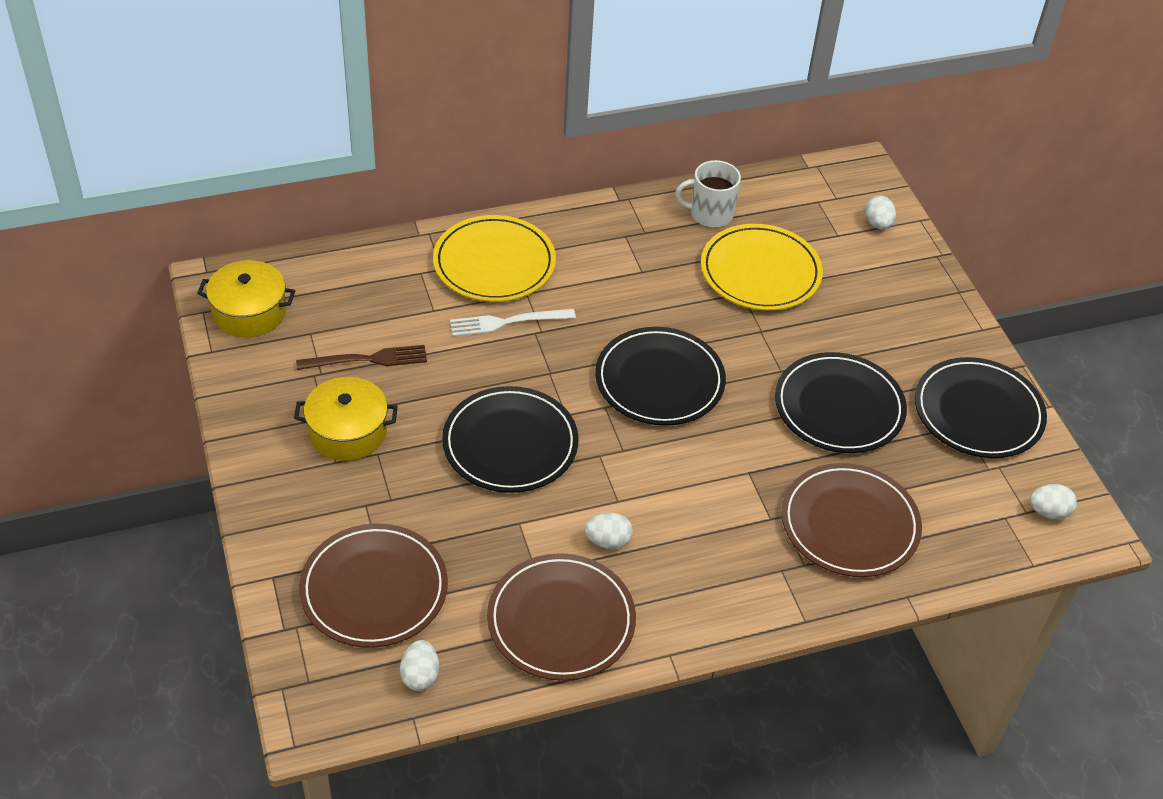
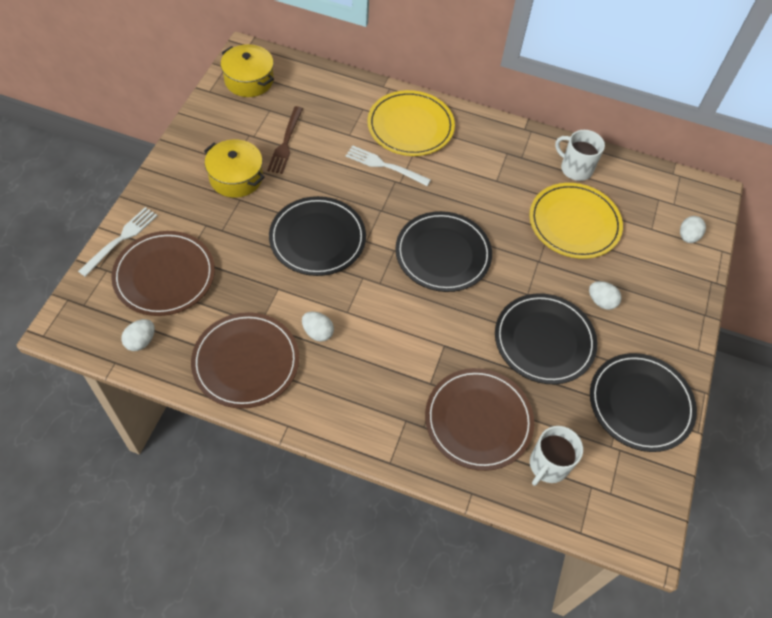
camera: 35 degrees right, 10 degrees up
brown fork [296,345,427,370] -> brown fork turned 75 degrees clockwise [267,106,303,174]
white egg [1029,484,1077,519] -> white egg moved to [589,281,622,310]
none -> white fork [78,207,158,277]
none -> white mug [530,426,583,486]

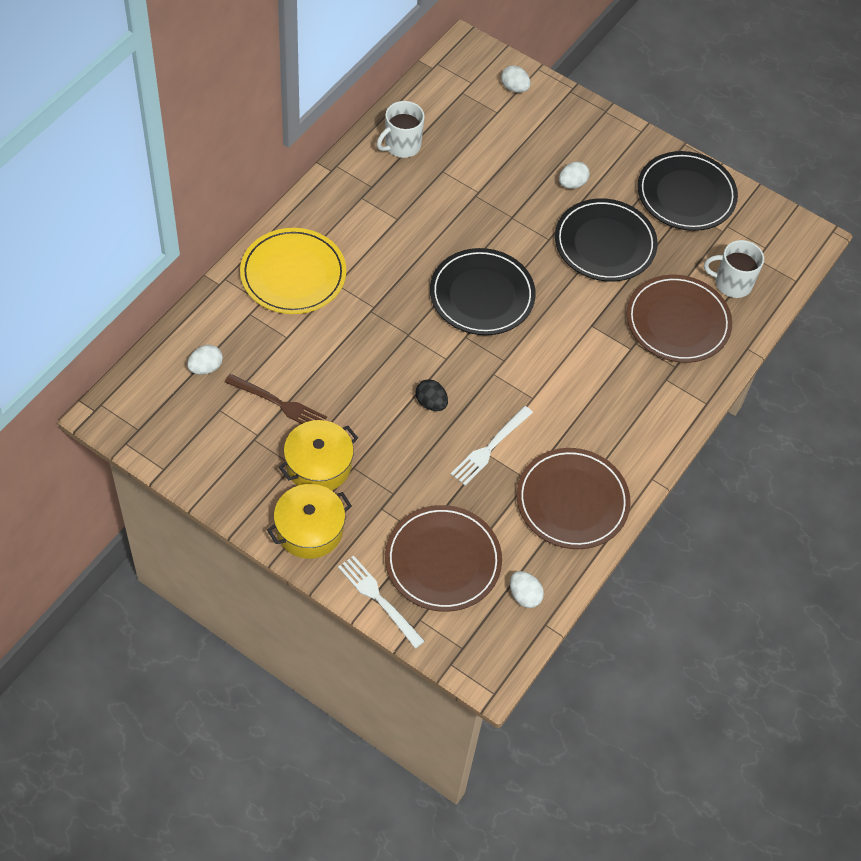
camera: 75 degrees left, 0 degrees up
yellow pot [221,44,274,97] -> yellow pot moved to [267,484,352,559]
black plate [269,196,366,276] -> black egg [415,379,448,411]
white egg [302,311,334,342] -> white egg moved to [187,345,223,375]
white fork [346,145,431,186] -> white fork moved to [451,406,533,486]
yellow plate [530,183,623,259] -> none
white mug [530,426,583,486] -> white mug turned 135 degrees clockwise [704,240,764,298]

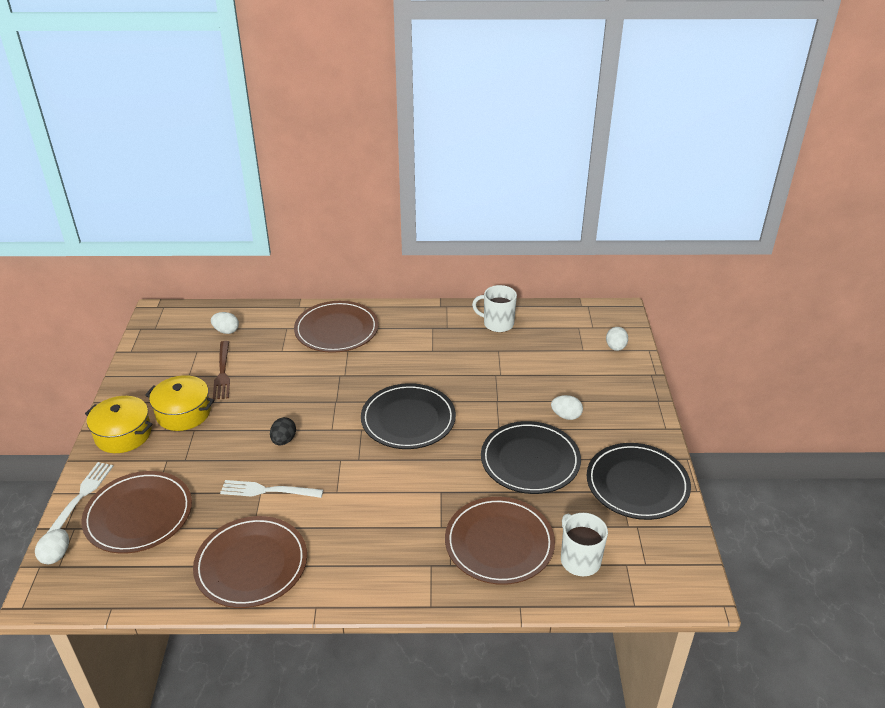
camera: 60 degrees right, 20 degrees down
yellow plate [240,228,346,314] -> brown plate [294,301,379,353]
white egg [510,571,544,608] -> white egg moved to [35,529,69,564]

